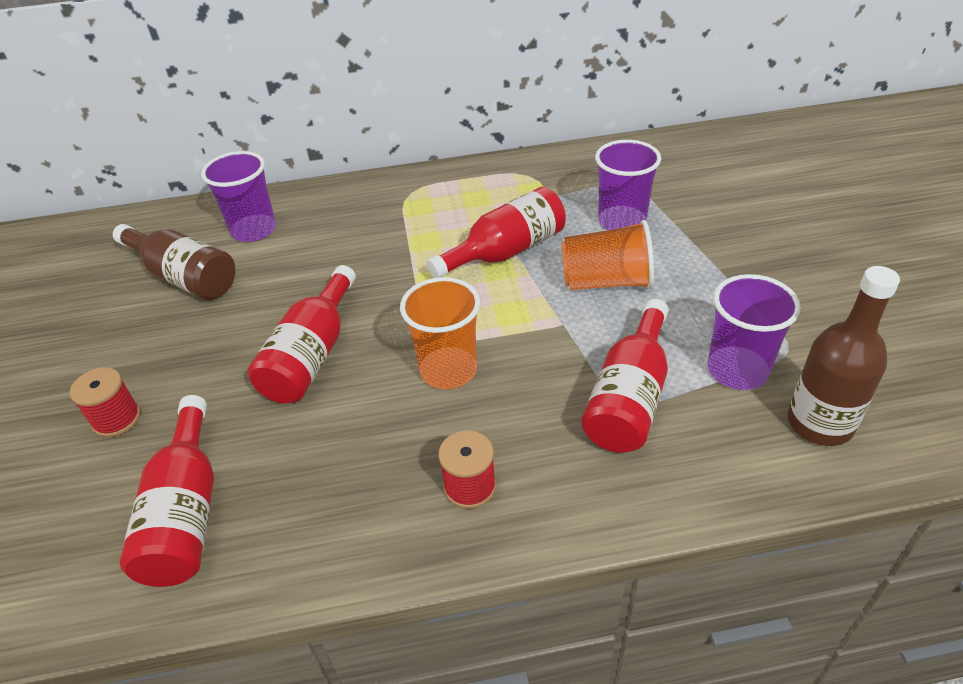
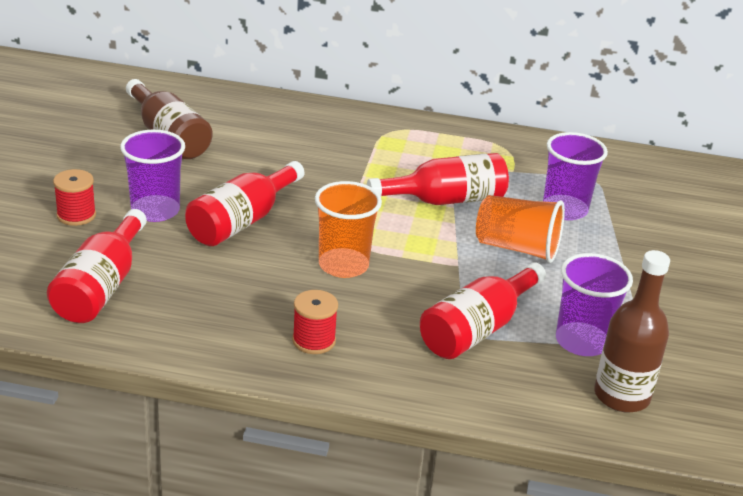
camera: 15 degrees right, 10 degrees down
purple cup [201,151,276,242] -> purple cup moved to [120,129,185,222]

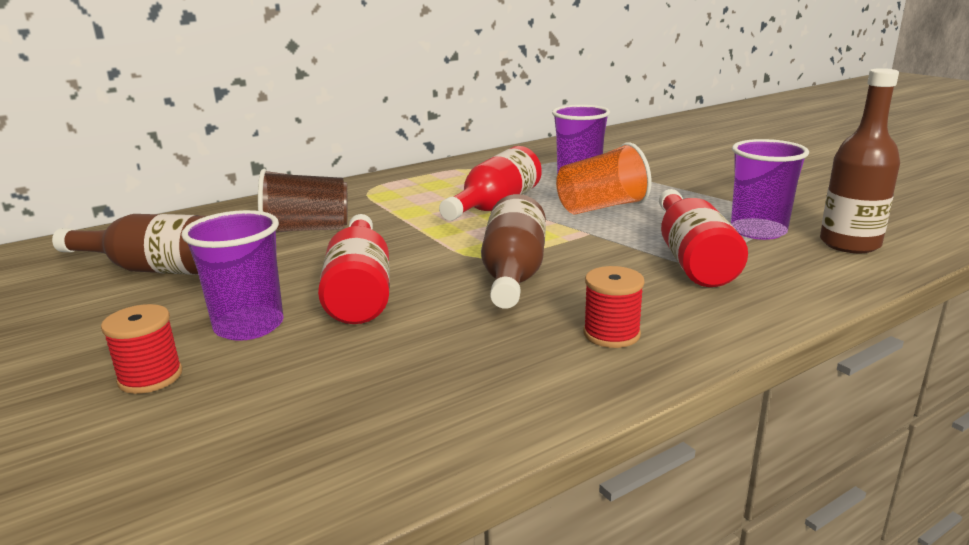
camera: 40 degrees left, 10 degrees down
red bottle [47,209,147,323] -> none
orange cup [315,181,382,278] -> brown bottle [481,194,546,309]
none -> brown cup [258,169,347,233]

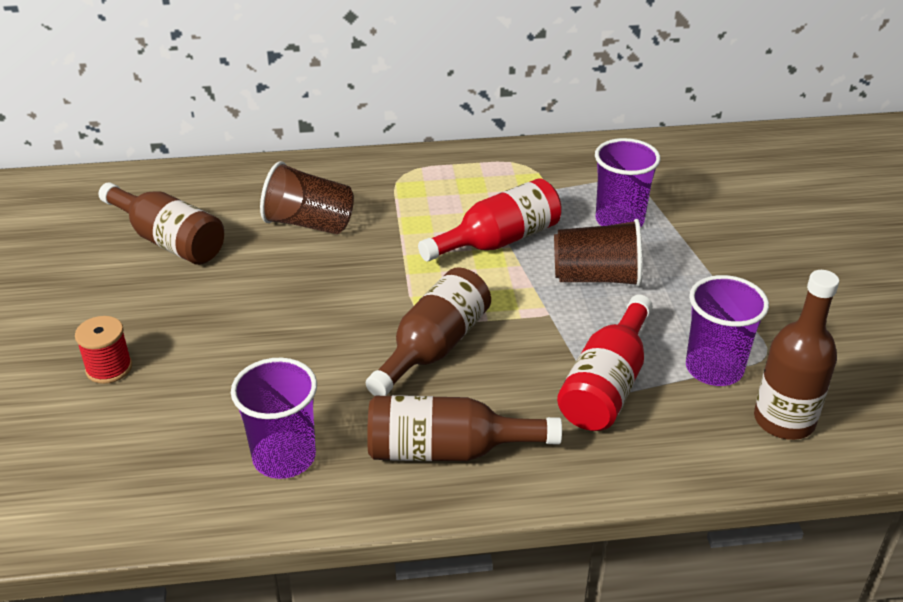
camera: 25 degrees right, 15 degrees up
purple cup [181,210,284,341] -> purple cup moved to [231,358,317,479]
red bottle [318,214,390,324] -> none
orange cup [556,143,651,215] -> brown cup [554,219,642,287]
red spool [583,266,645,348] -> brown bottle [367,395,562,461]

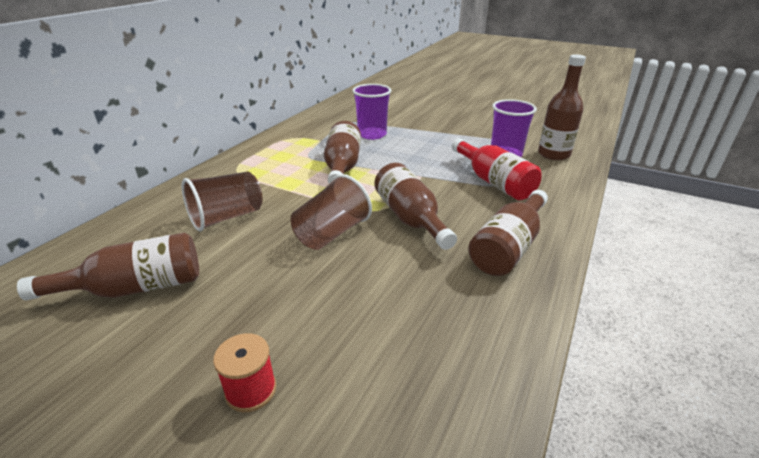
camera: 55 degrees left, 5 degrees down
purple cup [231,358,317,479] -> none
red bottle [418,178,562,262] -> brown bottle [324,121,361,184]
brown cup [554,219,642,287] -> brown cup moved to [291,174,372,250]

